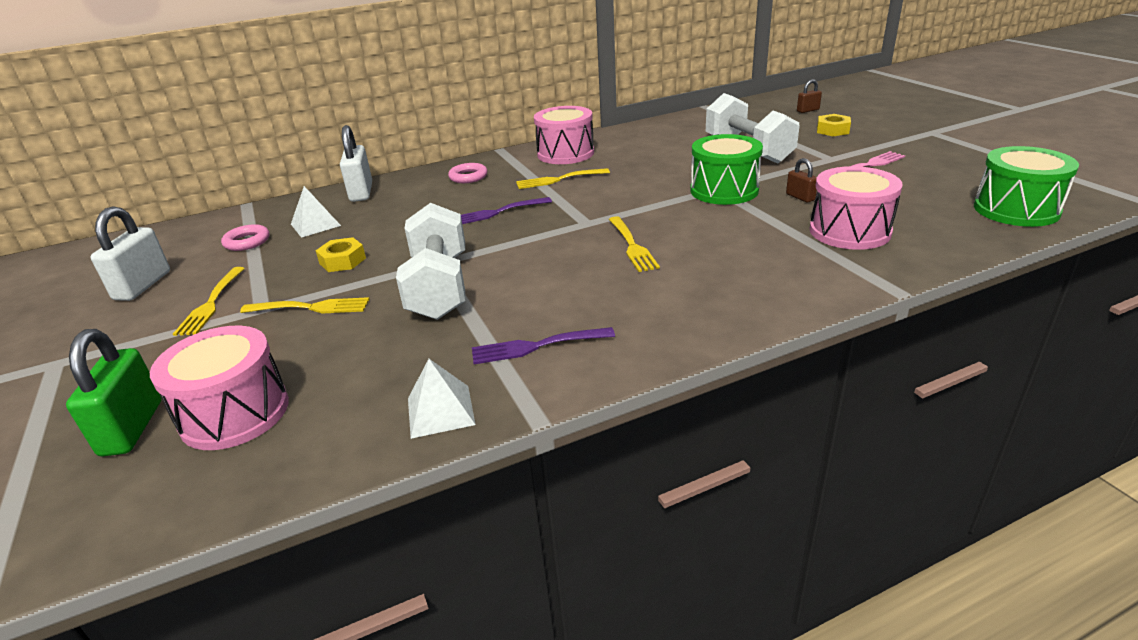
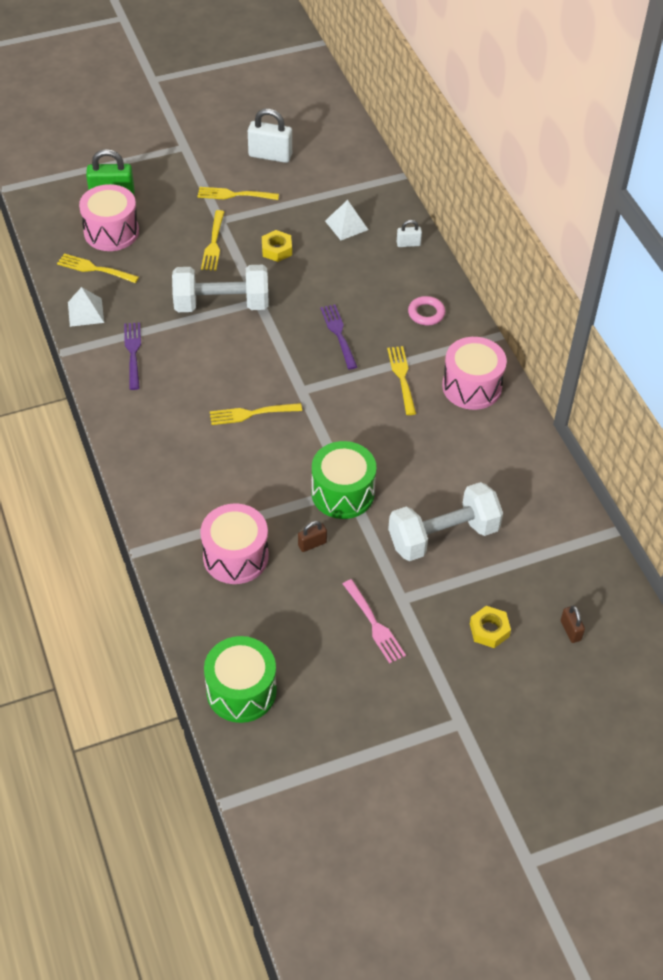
camera: 90 degrees right, 20 degrees up
pink ring [221,224,269,251] -> none
white padlock [340,125,372,202] -> white padlock [397,220,422,247], size x0.53
none -> yellow fork [57,254,139,283]

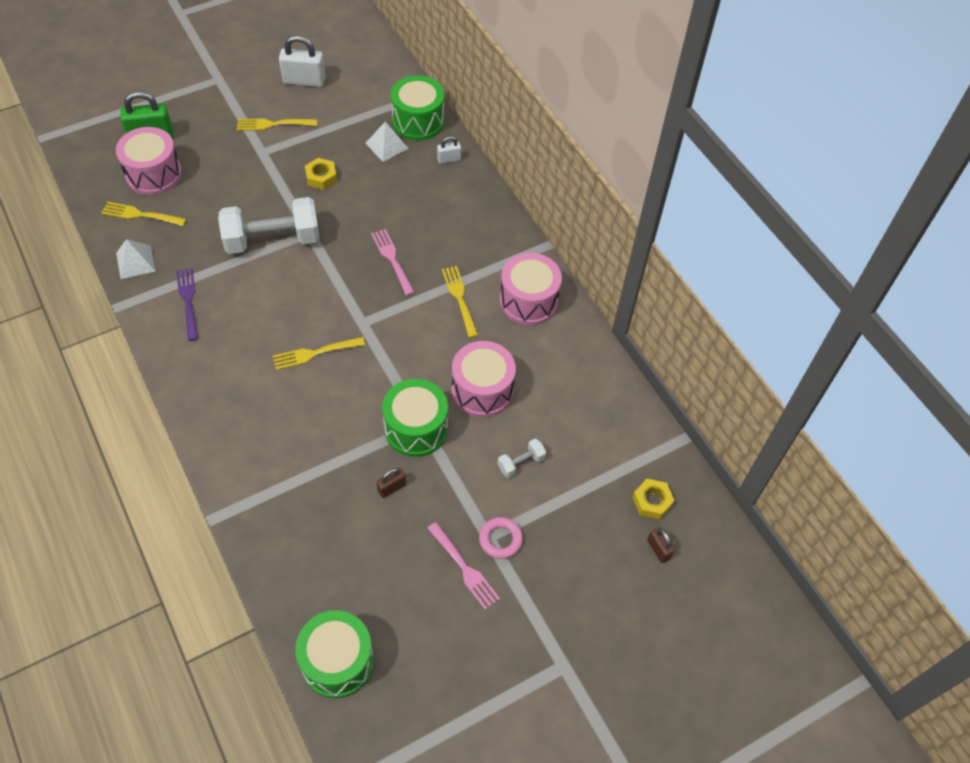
camera: 10 degrees left, 5 degrees up
yellow fork [201,210,224,271] -> none
pink drum [201,504,269,584] -> pink drum moved to [452,341,516,417]
purple fork [320,305,357,369] -> pink fork [371,229,415,296]
white dumbbell [388,482,503,561] -> white dumbbell [497,439,546,478], size x0.44
pink ring [408,296,445,325] -> pink ring moved to [479,517,523,559]
yellow nut [470,606,511,648] -> yellow nut moved to [632,479,675,520]
none -> green drum [391,75,444,141]

